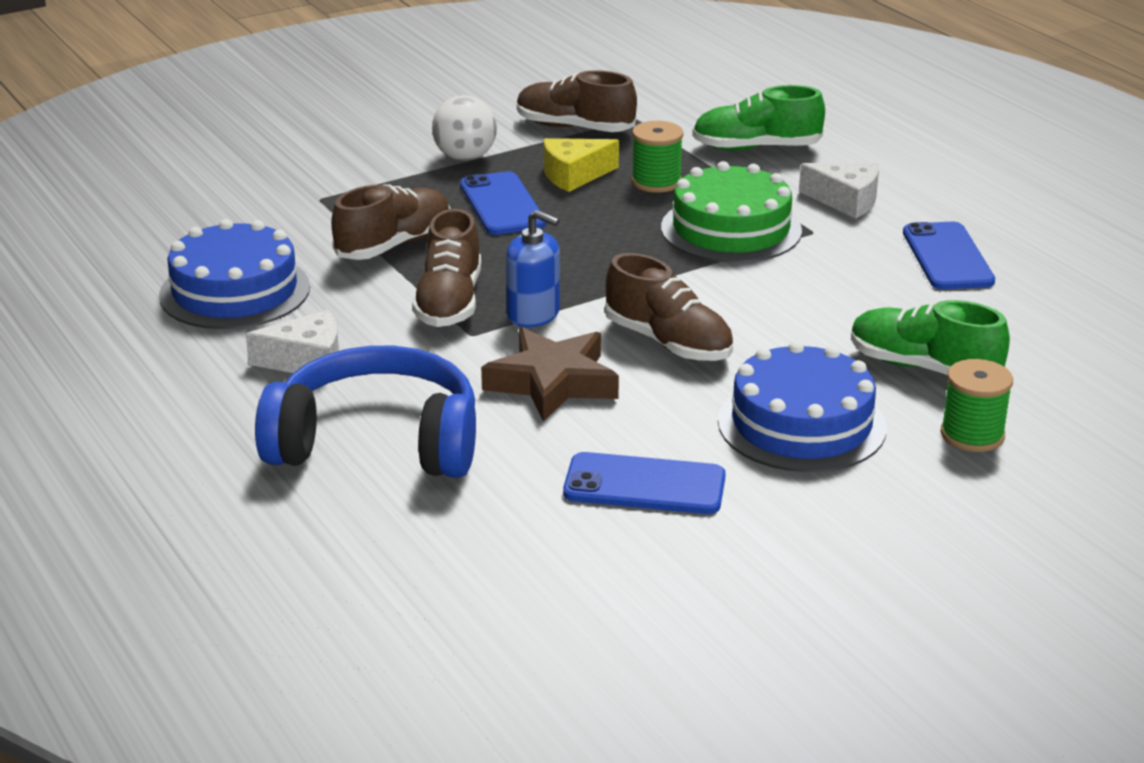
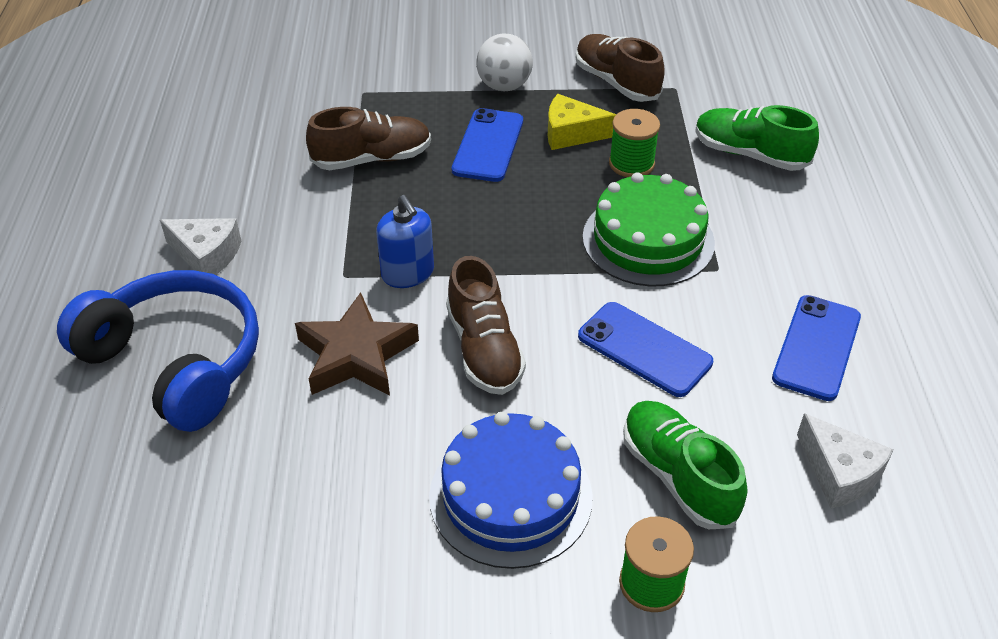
camera: 30 degrees right, 15 degrees up
blue cake [159,219,310,329] -> none
brown shoe [412,209,481,327] -> none
blue phone [563,452,726,514] -> blue phone moved to [578,302,713,397]
white cheese [799,163,879,218] -> white cheese moved to [797,413,894,509]

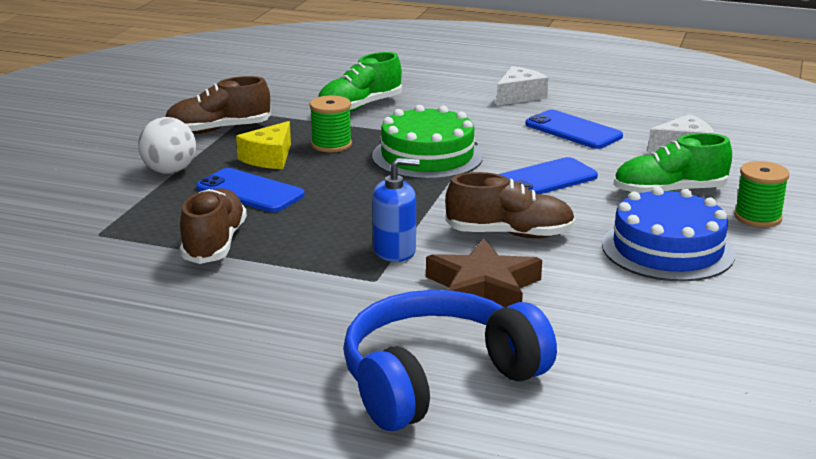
camera: 70 degrees left, 20 degrees down
white cheese [160,218,241,275] -> white cheese moved to [497,66,549,106]

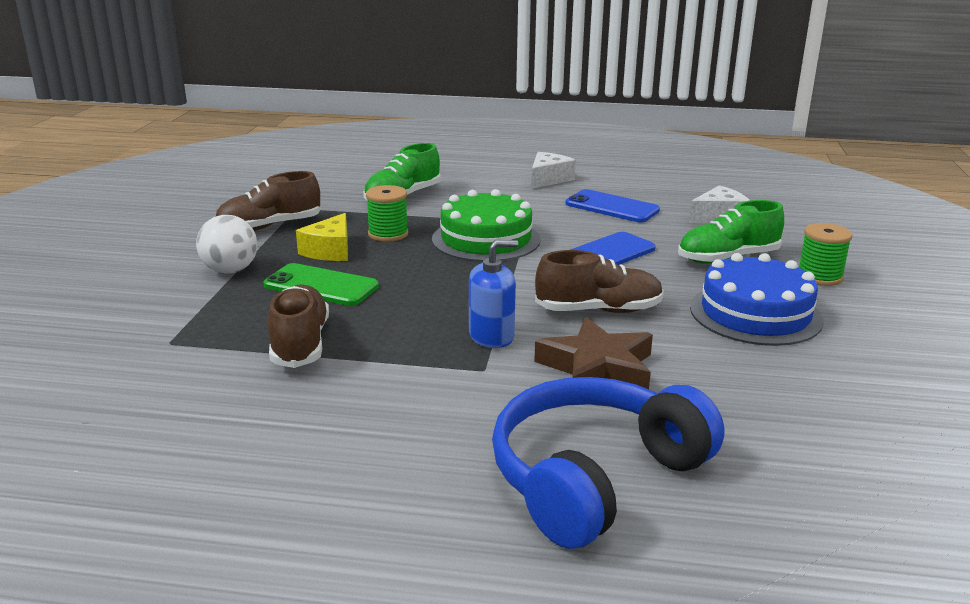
camera: 10 degrees left, 0 degrees up
blue phone [196,168,305,213] -> green phone [264,263,379,306]

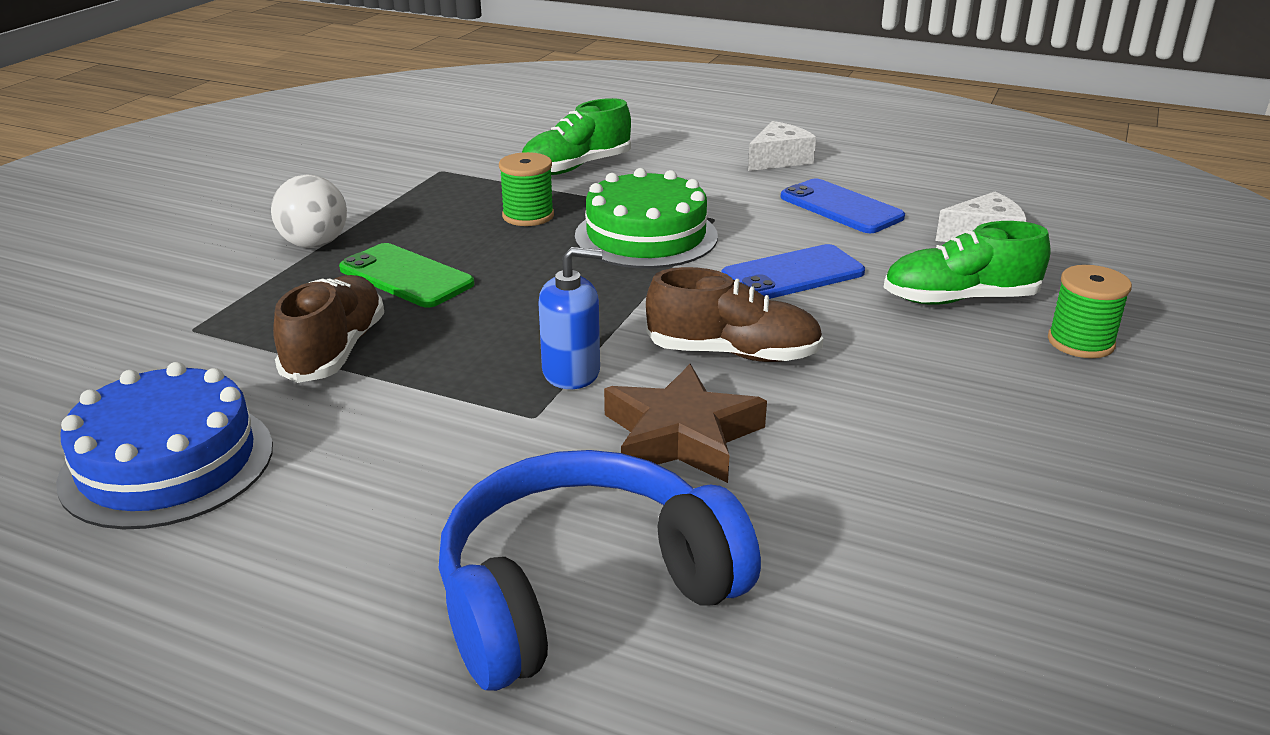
camera: 15 degrees right, 5 degrees up
brown shoe [216,171,321,231] -> none
yellow cheese [296,213,348,261] -> none
blue cake [690,253,824,346] -> blue cake moved to [56,362,273,529]

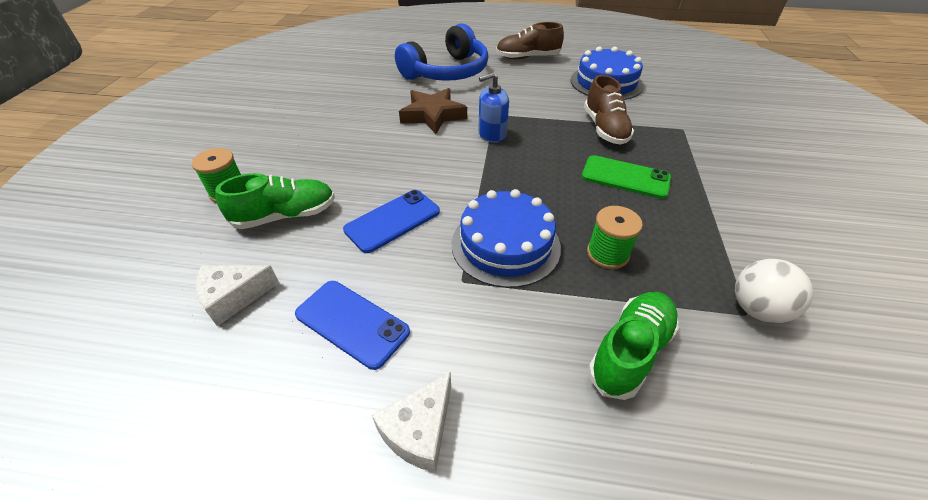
camera: 165 degrees right, 15 degrees up
white ball [271,175,347,248] -> white ball moved to [735,259,813,323]
green cake [575,168,718,268] -> blue cake [452,189,561,288]
brown shoe [646,267,824,362] -> brown shoe moved to [496,22,564,59]

